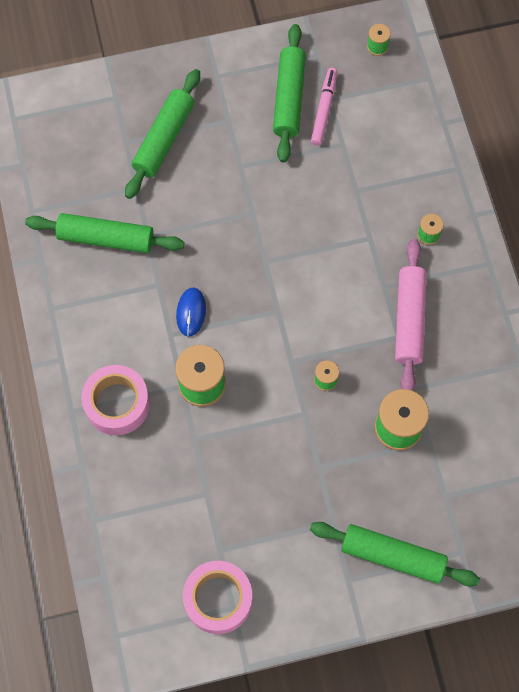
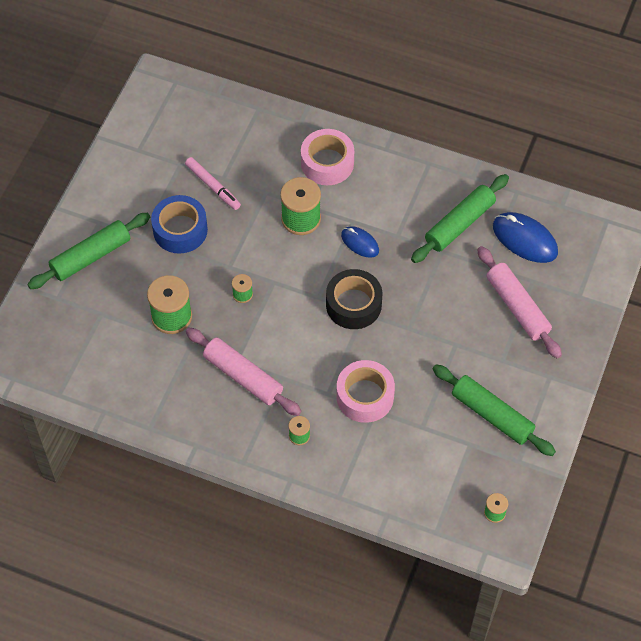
camera: 125 degrees right, 10 degrees down
green rolling pin [125,69,200,199] -> pink rolling pin [477,246,562,359]
pink tape [183,561,252,634] -> pink tape moved to [337,360,395,423]
pink marker [311,68,337,145] -> pink marker moved to [185,157,241,210]
none -> blue tape [151,195,208,254]
none -> black tape [326,269,382,329]
none -> blue mouse [493,212,558,263]

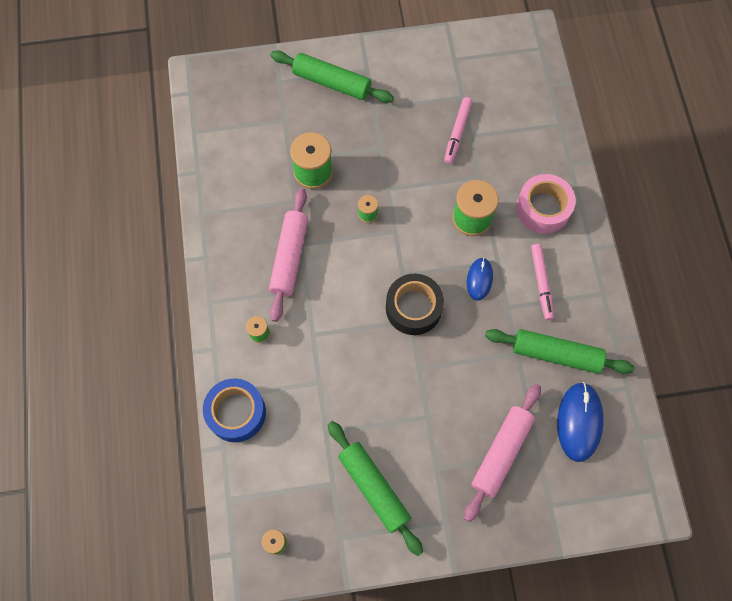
camera: 60 degrees right, 10 degrees up
blue tape [151,195,208,254] -> blue tape moved to [203,378,266,442]
pink tape [337,360,395,423] -> none
green rolling pin [433,364,556,456] -> green rolling pin turned 45 degrees counterclockwise [328,421,423,556]
none -> pink marker [531,244,554,320]

